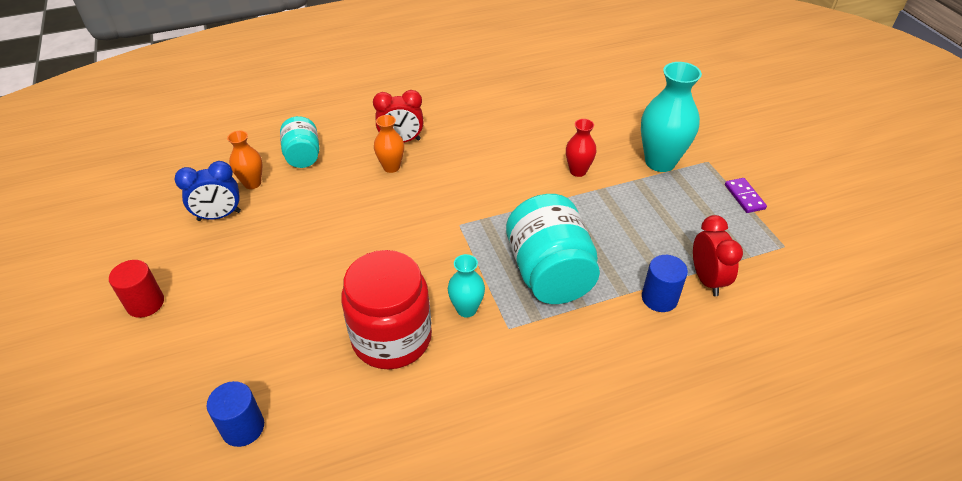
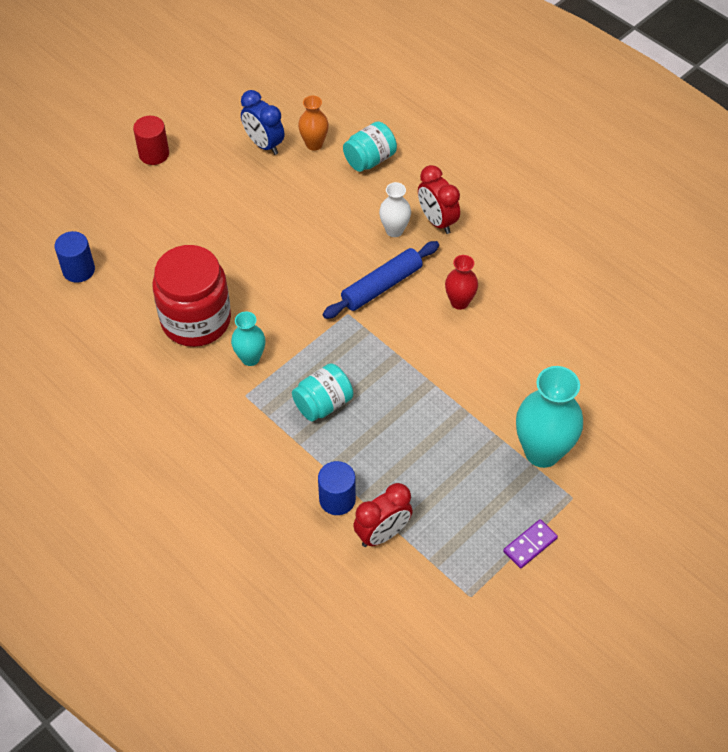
camera: 65 degrees right, 10 degrees up
orange vase [374,115,404,173] -> white vase [379,182,411,237]
turquoise jar [506,194,600,304] -> turquoise jar [292,363,353,422], size x0.57
red vase [566,119,596,177] -> red vase moved to [445,255,478,310]
none -> blue rolling pin [323,241,439,319]

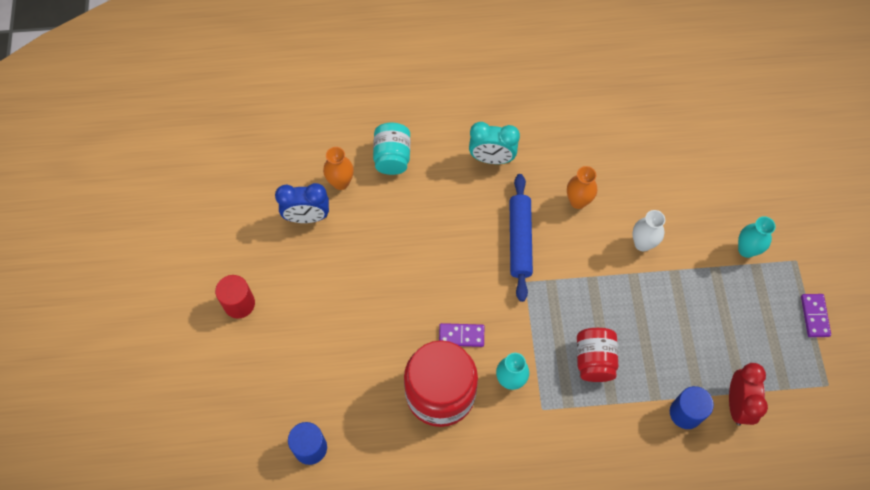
camera: 50 degrees left, 10 degrees up
turquoise jar [292,363,353,422] -> red jar [577,328,618,382]
white vase [379,182,411,237] -> white vase moved to [632,210,665,251]
red clock [418,165,460,234] -> turquoise clock [469,122,520,164]
red vase [445,255,478,310] -> orange vase [567,166,597,209]
turquoise vase [516,366,583,468] -> turquoise vase [738,216,776,258], size x0.55
none -> purple domino [439,323,484,347]

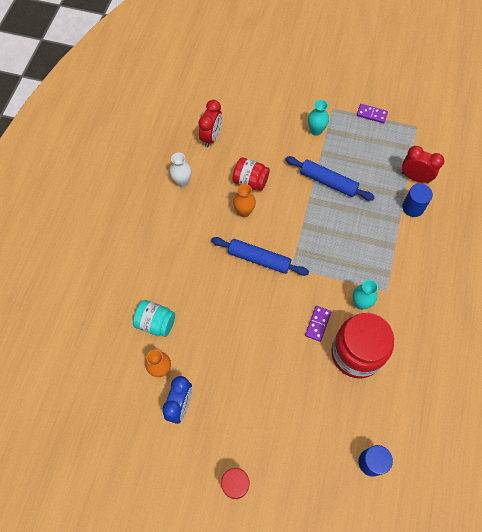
camera: 70 degrees left, 0 degrees up
turquoise clock [469,122,520,164] -> none
red jar [577,328,618,382] -> red jar moved to [233,157,270,191]
white vase [632,210,665,251] -> white vase moved to [170,153,192,187]
none -> red clock [198,100,222,147]
none -> blue rolling pin [285,156,375,201]

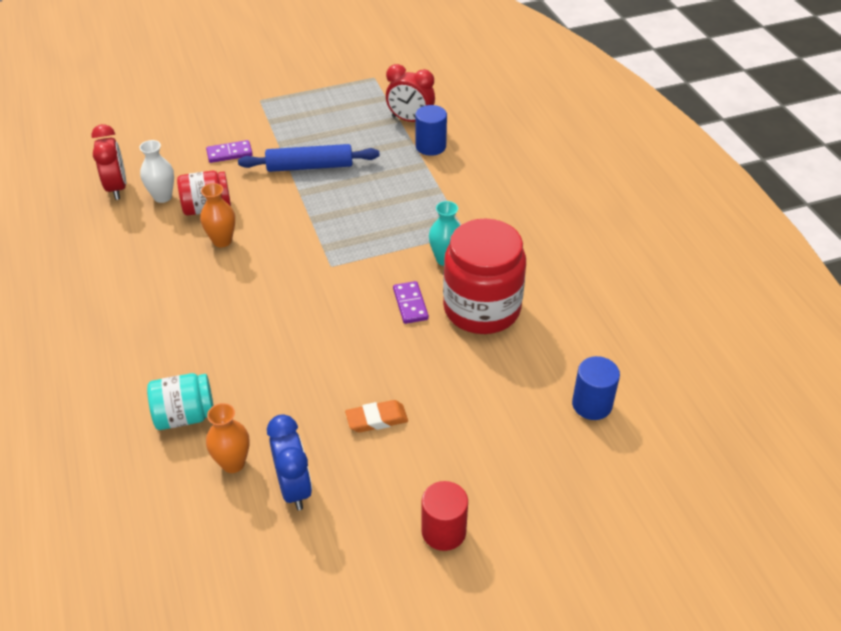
camera: 35 degrees left, 20 degrees down
white vase [170,153,192,187] -> white vase moved to [140,140,174,203]
blue rolling pin [211,237,309,276] -> none
turquoise vase [308,100,329,136] -> none
purple domino [357,104,388,123] -> purple domino moved to [206,140,253,163]
red clock [402,146,444,183] -> red clock turned 150 degrees counterclockwise [386,64,435,122]
none -> orange eraser [345,400,408,433]

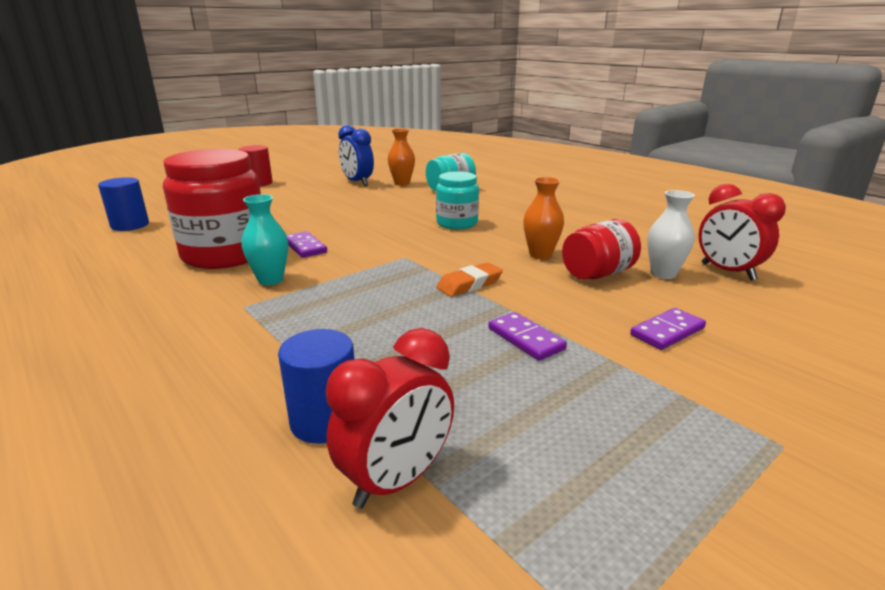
camera: 160 degrees right, 20 degrees down
blue rolling pin [238,144,380,172] -> purple domino [488,312,567,361]
orange eraser [345,400,408,433] -> orange eraser moved to [436,262,503,297]
red clock [386,64,435,122] -> red clock turned 135 degrees clockwise [326,328,454,509]
none -> turquoise jar [436,171,479,229]

